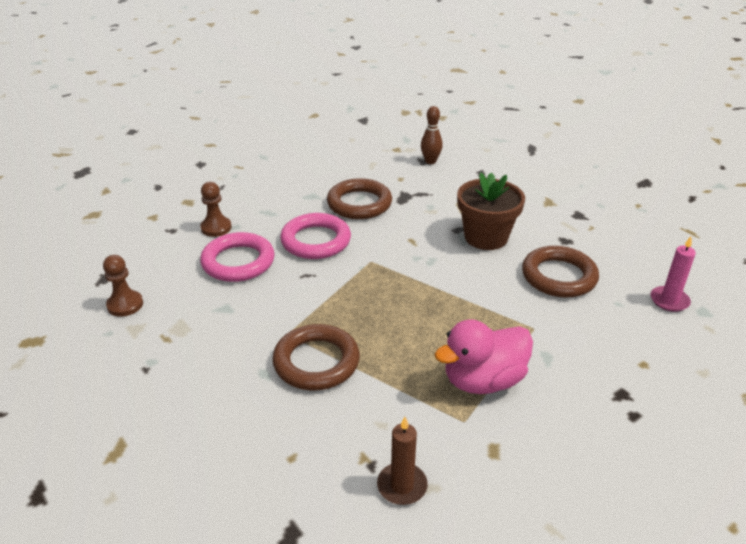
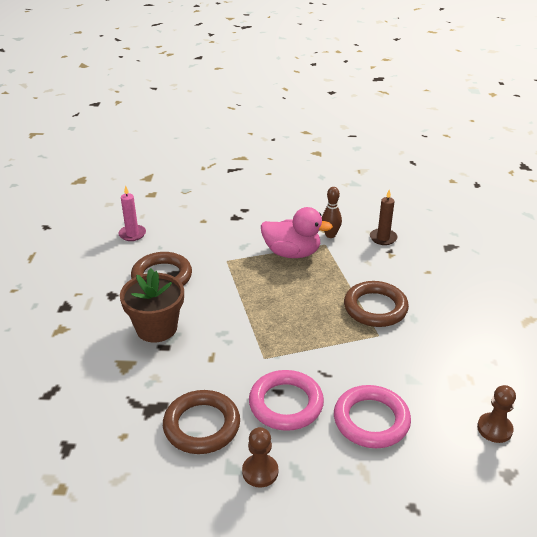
camera: 140 degrees left, 0 degrees up
brown pawn [200,182,232,237] -> brown pawn moved to [242,427,278,488]
brown bowling pin [421,106,443,164] -> brown bowling pin moved to [322,187,342,238]

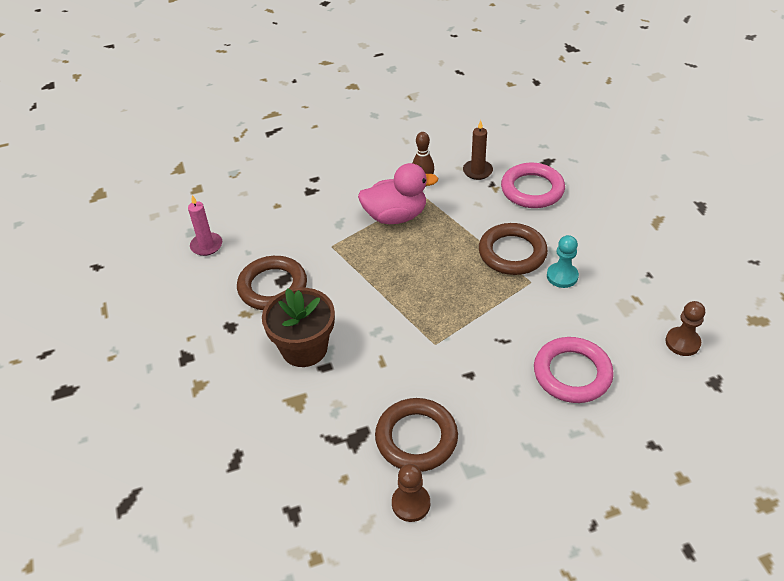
camera: 20 degrees left, 10 degrees up
brown pawn [242,427,278,488] -> brown pawn moved to [392,464,430,522]
pink ring [249,370,324,431] -> pink ring moved to [501,163,565,208]
none -> turquoise pawn [547,235,579,288]

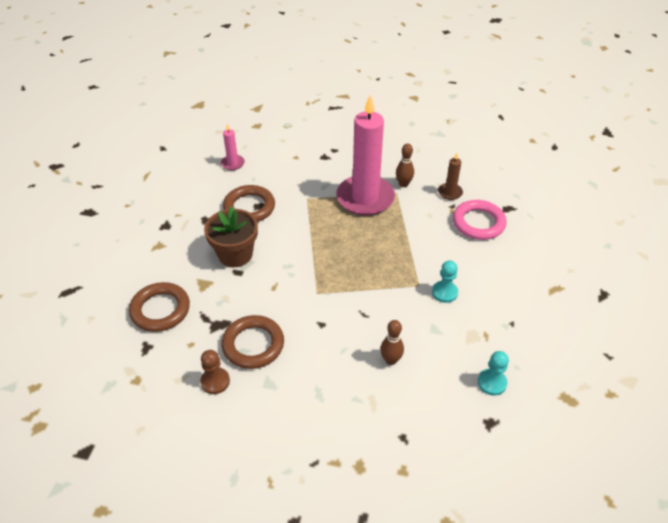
camera: 30 degrees right, 0 degrees up
pink duck [358,163,438,224] -> pink candle [336,94,395,216]
brown ring [479,223,548,275] -> brown ring moved to [129,282,190,332]
pink ring [534,337,614,403] -> brown bowling pin [380,320,404,365]
brown pawn [665,301,705,356] -> turquoise pawn [478,351,509,396]

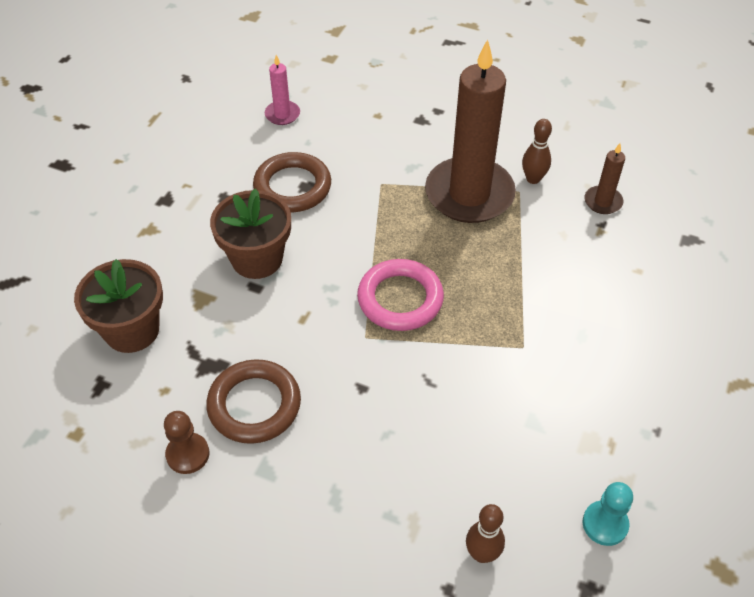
camera: 10 degrees right, 5 degrees up
brown ring [129,282,190,332] -> brown flower pot [74,259,163,353]
pink candle [336,94,395,216] -> brown candle [425,39,516,223]
brown bowling pin [380,320,404,365] -> brown bowling pin moved to [466,504,505,563]
turquoise pawn [432,260,458,303] -> none
pink ring [453,200,507,240] -> pink ring moved to [357,259,444,331]

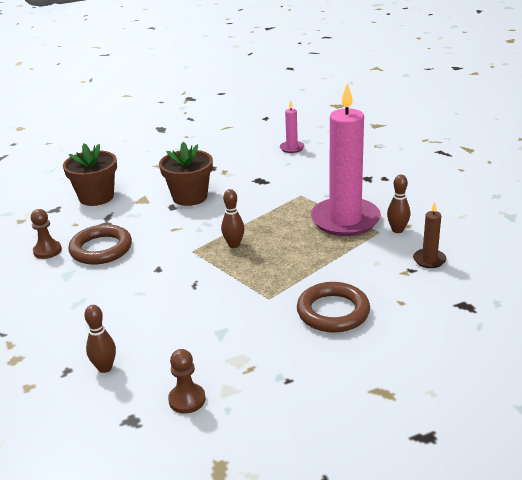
camera: 45 degrees right, 20 degrees down
brown ring [253,152,331,212] -> brown ring moved to [297,282,370,333]
pink ring [357,259,444,331] -> brown bowling pin [221,189,245,248]
brown candle [425,39,516,223] -> pink candle [311,83,381,236]
turquoise pawn [583,482,633,546] -> brown pawn [168,349,206,414]

